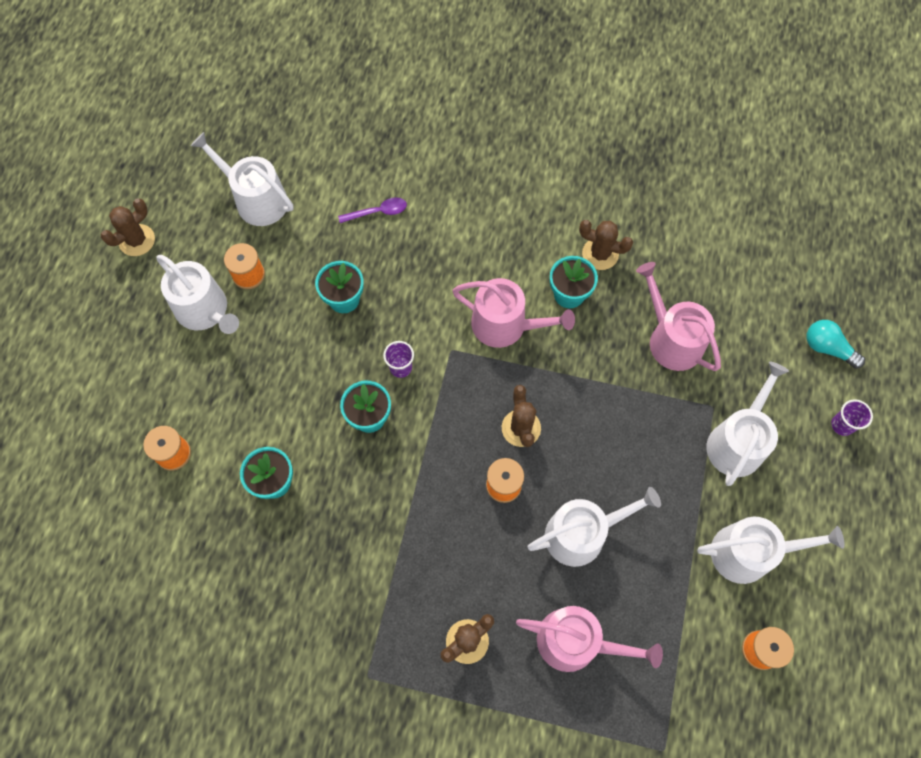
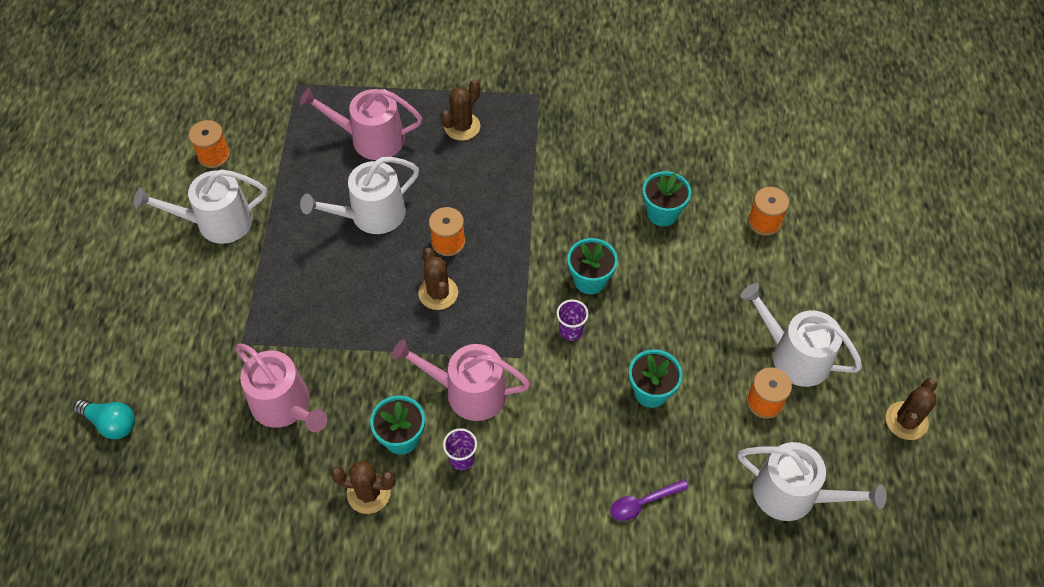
camera: 170 degrees right, 10 degrees down
white watering can [706,362,789,486] -> none
purple cup [831,399,873,436] -> purple cup moved to [443,428,477,470]

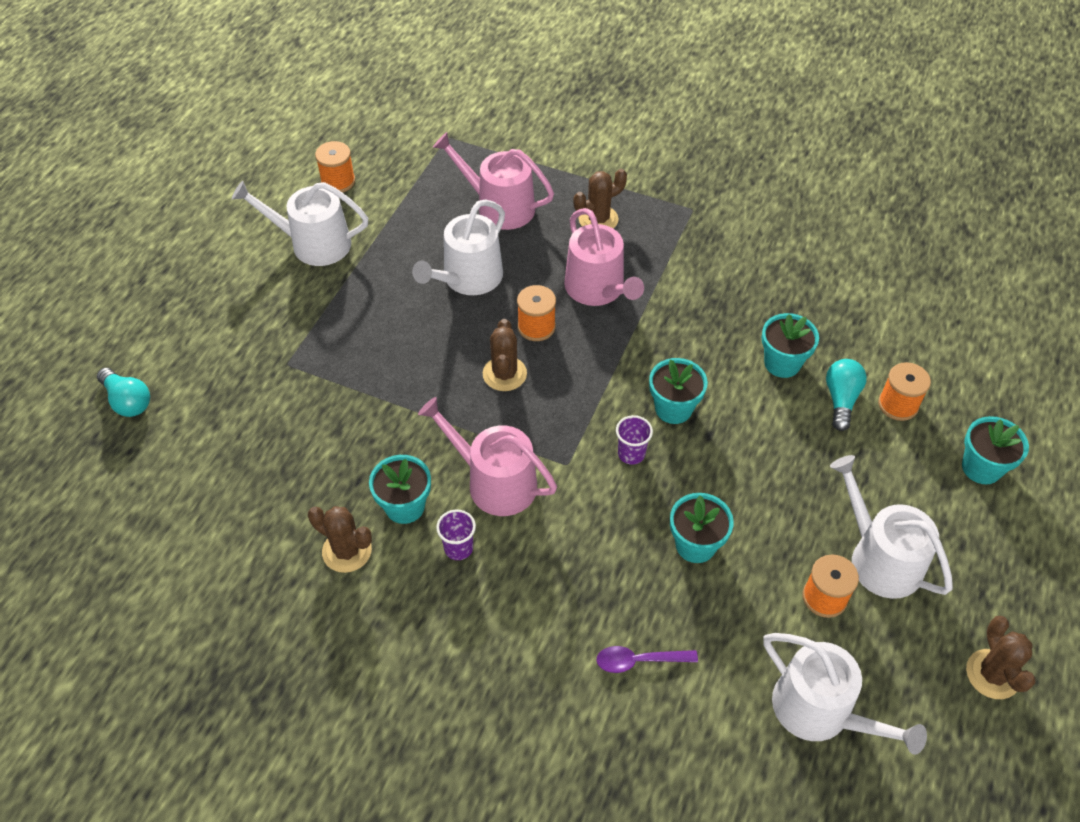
camera: 20 degrees right, 5 degrees down
pink watering can [235,344,327,432] -> pink watering can moved to [564,208,644,306]
white watering can [300,157,419,234] -> white watering can turned 45 degrees counterclockwise [412,199,505,295]
brown cactus [886,378,937,440] -> brown cactus turned 60 degrees counterclockwise [966,616,1036,699]
none -> turquoise light bulb [826,359,867,431]
none -> turquoise flower pot [962,416,1029,484]

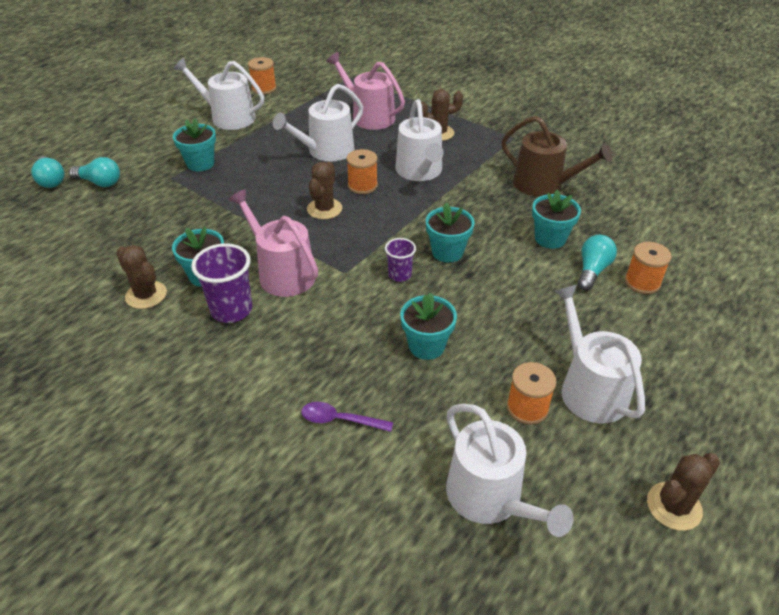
camera: 15 degrees right, 10 degrees down
purple cup [436,509,476,560] -> purple cup [191,243,252,323], size x1.71
pink watering can [564,208,644,306] -> white watering can [395,99,444,181]
turquoise flower pot [962,416,1029,484] -> turquoise flower pot moved to [173,118,216,171]
brown cactus [966,616,1036,699] -> brown cactus turned 45 degrees clockwise [647,453,720,531]
none -> turquoise light bulb [69,157,120,187]
none -> brown watering can [502,116,613,197]

